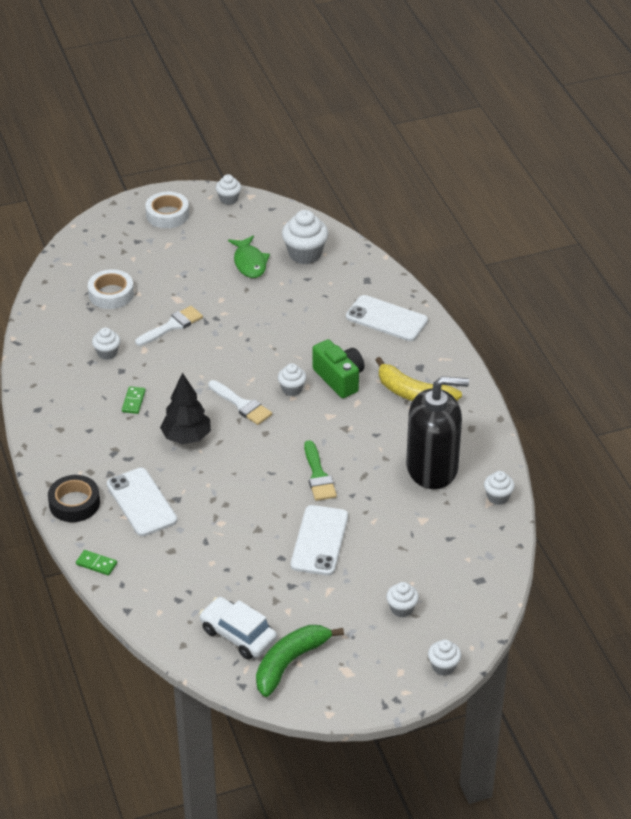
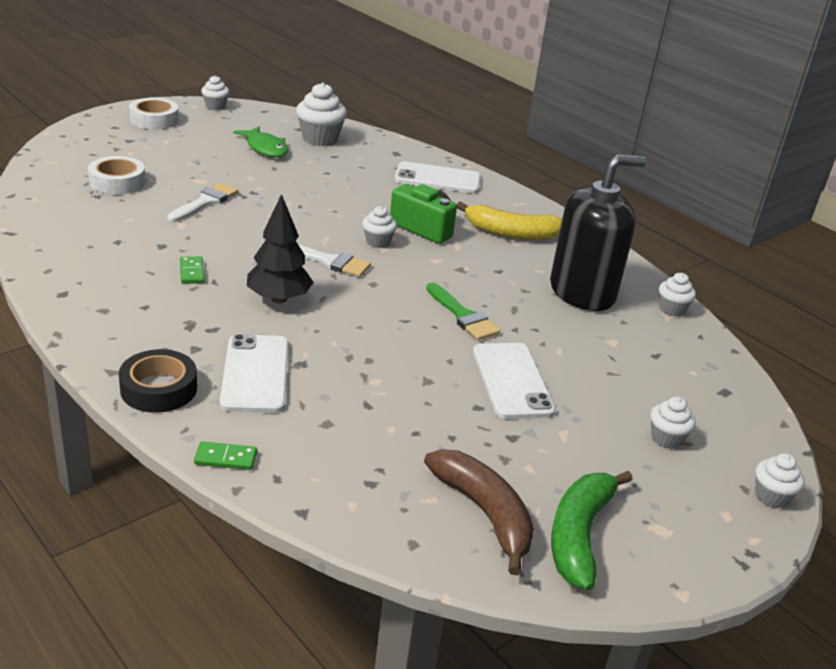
camera: 25 degrees left, 10 degrees down
white cupcake [92,327,120,360] -> none
white phone [107,468,177,536] -> white phone turned 45 degrees clockwise [220,334,289,413]
white car [199,597,277,659] -> brown banana [424,449,534,575]

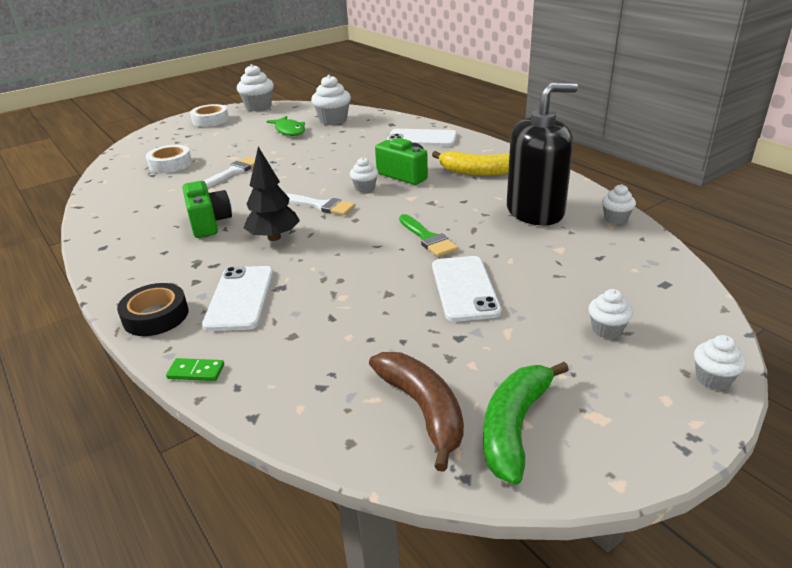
camera: 10 degrees right, 0 degrees up
green domino [180,256,204,284] -> green camera [182,181,232,238]
white cupcake [201,75,229,110] -> white cupcake [237,64,274,112], size x1.74

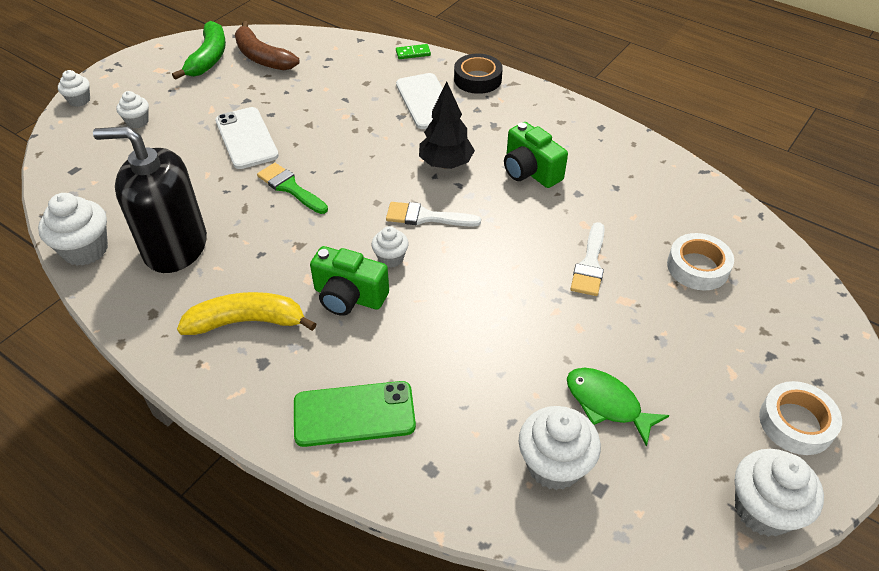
camera: 160 degrees right, 15 degrees up
white phone [387,129,457,146] -> green phone [294,381,416,447]
black soap dispenser [507,83,578,225] -> black soap dispenser turned 45 degrees clockwise [93,126,207,273]
white cupcake [602,184,636,224] -> white cupcake [38,193,108,266], size x1.74

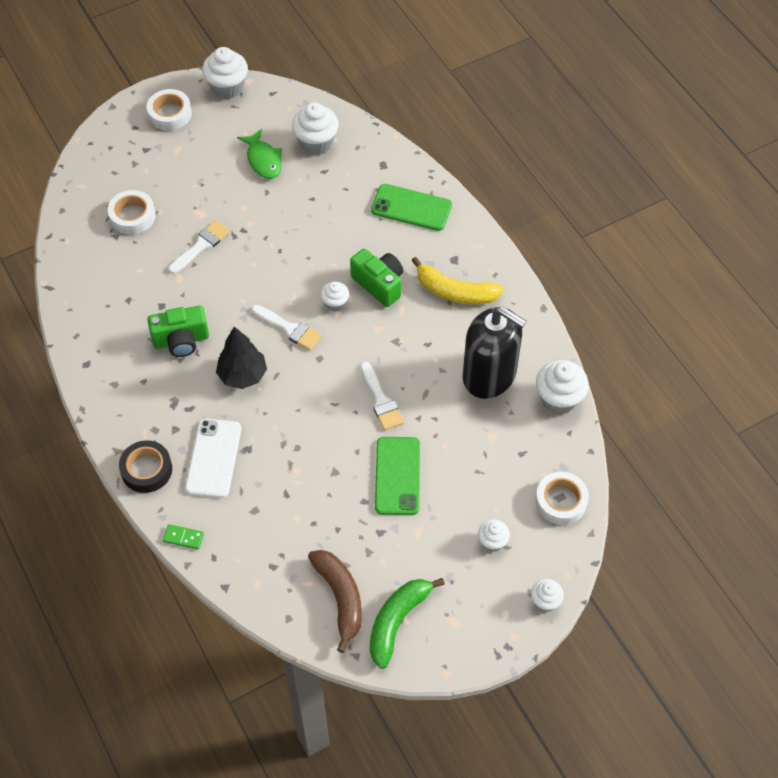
camera: 155 degrees left, 10 degrees up
white phone [215,107,279,169] -> green phone [375,437,420,515]
green brush [257,163,328,214] -> white brush [361,362,404,430]
green camera [504,122,568,188] -> green camera turned 90 degrees clockwise [147,306,209,357]
none -> white tape [535,472,589,525]

